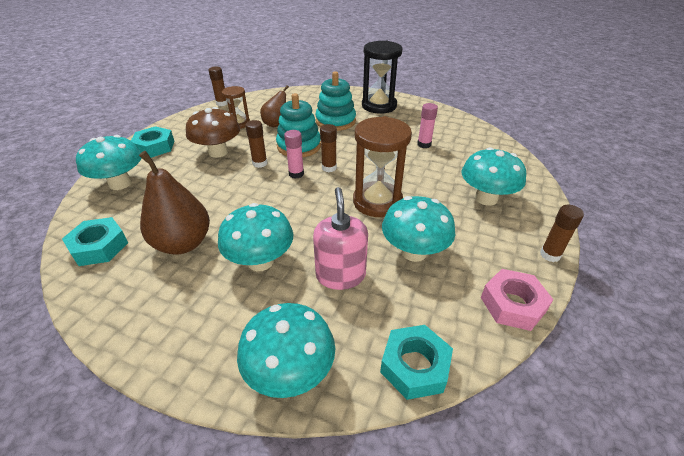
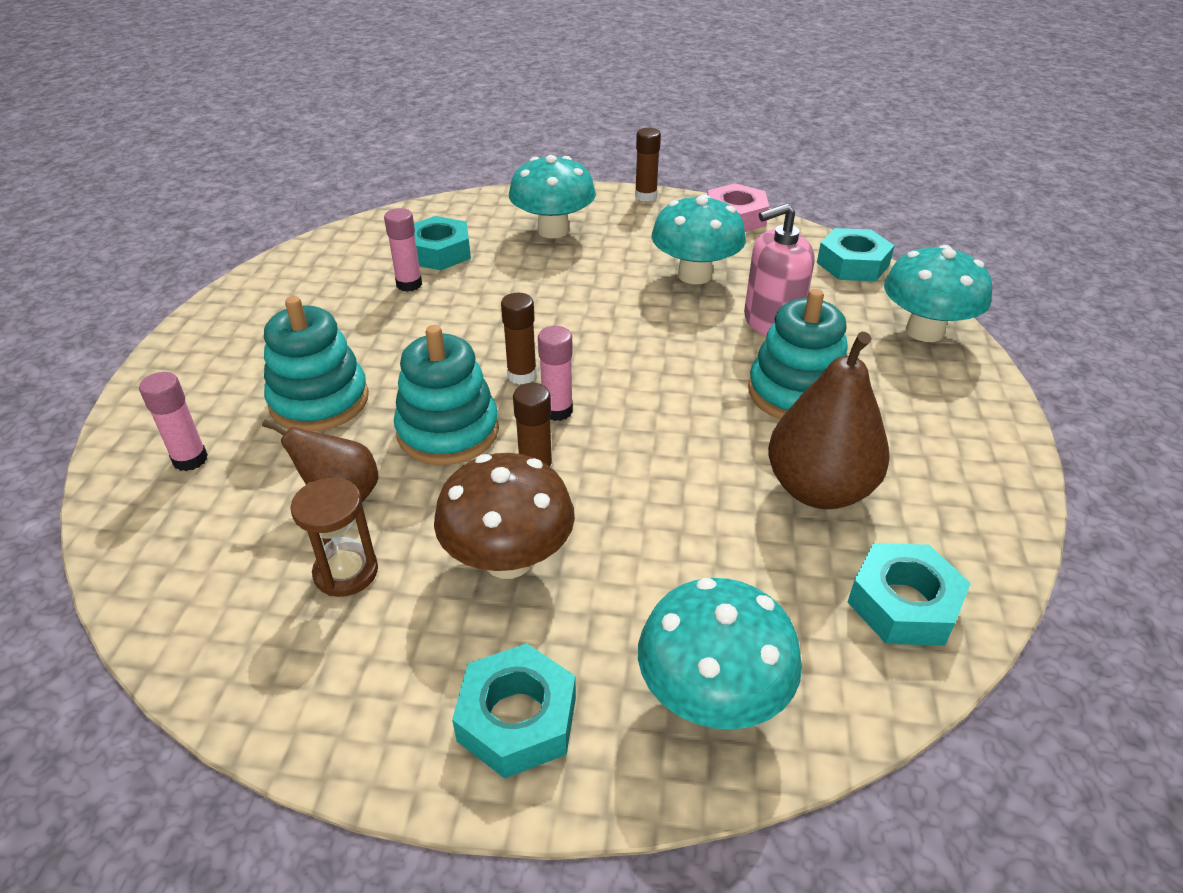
camera: 105 degrees left, 0 degrees up
brown glue stick [209,66,228,106] -> none
turquoise mushroom [218,203,293,271] -> turquoise stacking toy [748,289,848,419]
brown hourglass [353,116,412,217] -> none
black hourglass [362,41,402,114] -> none
none -> pink glue stick [139,372,208,471]
none -> turquoise nut [414,216,471,270]

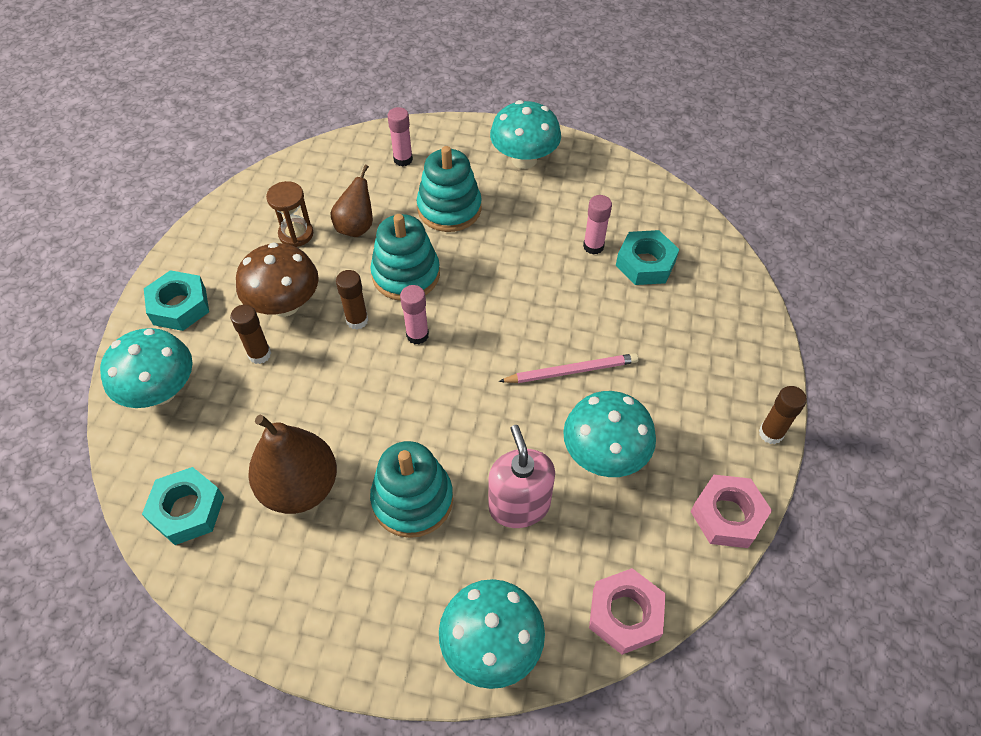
camera: 95 degrees right, 15 degrees up
brown glue stick [501,293,537,385] -> brown glue stick moved to [230,305,271,364]
turquoise mushroom [509,155,596,238] -> turquoise mushroom moved to [490,100,561,169]
turquoise nut [817,228,895,281] -> pink nut [589,568,666,655]
none -> pink pencil [498,353,638,383]

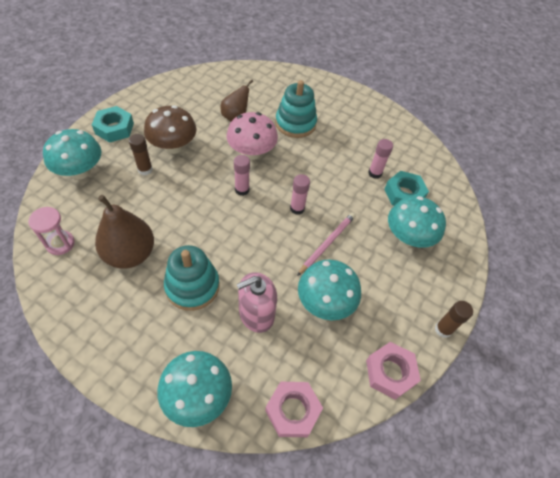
camera: 15 degrees right, 0 degrees up
turquoise nut [142,467,224,545] -> pink hourglass [28,207,75,255]
brown hourglass [266,181,313,247] -> none
brown glue stick [336,270,368,330] -> none
turquoise stacking toy [370,214,440,301] -> pink mushroom [227,112,278,160]
pink glue stick [388,107,413,167] -> pink glue stick moved to [290,174,310,215]
pink soap dispenser [488,425,555,528] -> pink soap dispenser turned 120 degrees counterclockwise [237,272,277,333]
turquoise mushroom [490,100,561,169] -> turquoise mushroom moved to [388,196,446,248]
pink pencil [498,353,638,383] -> pink pencil turned 60 degrees counterclockwise [297,213,355,276]

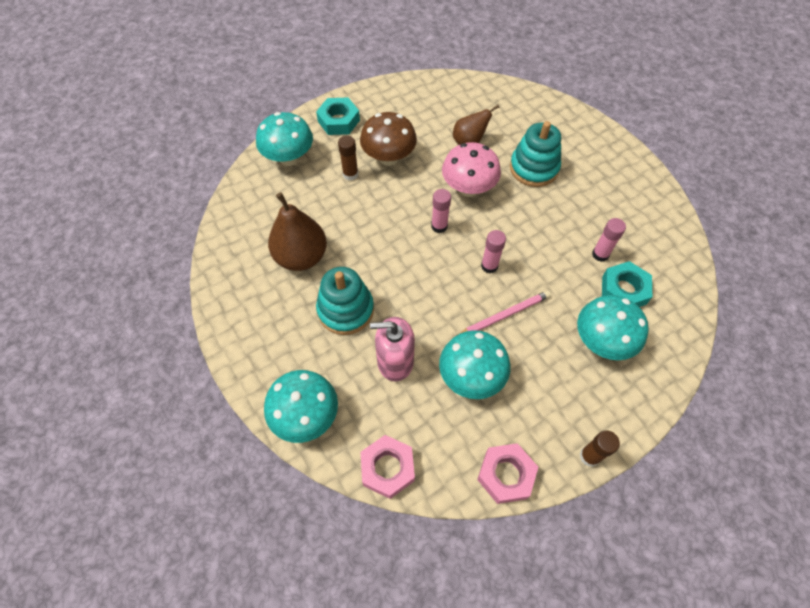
camera: 30 degrees right, 5 degrees up
pink hourglass [28,207,75,255] -> none

